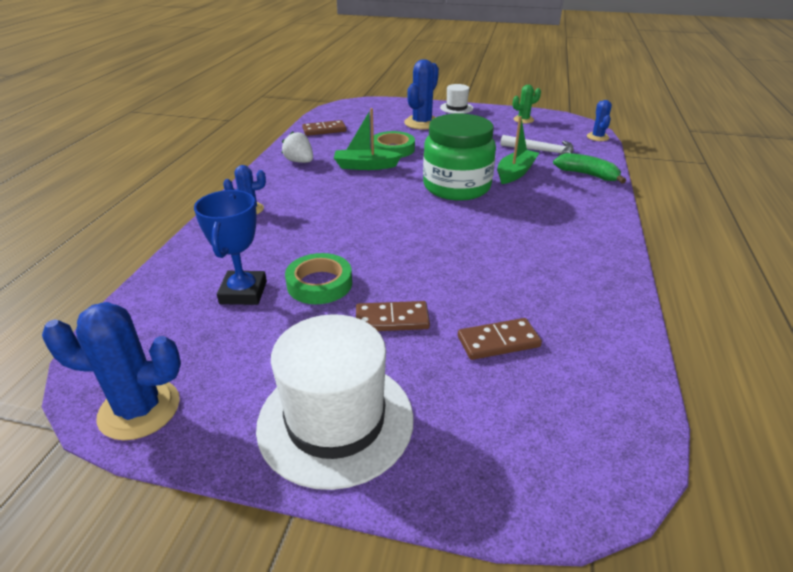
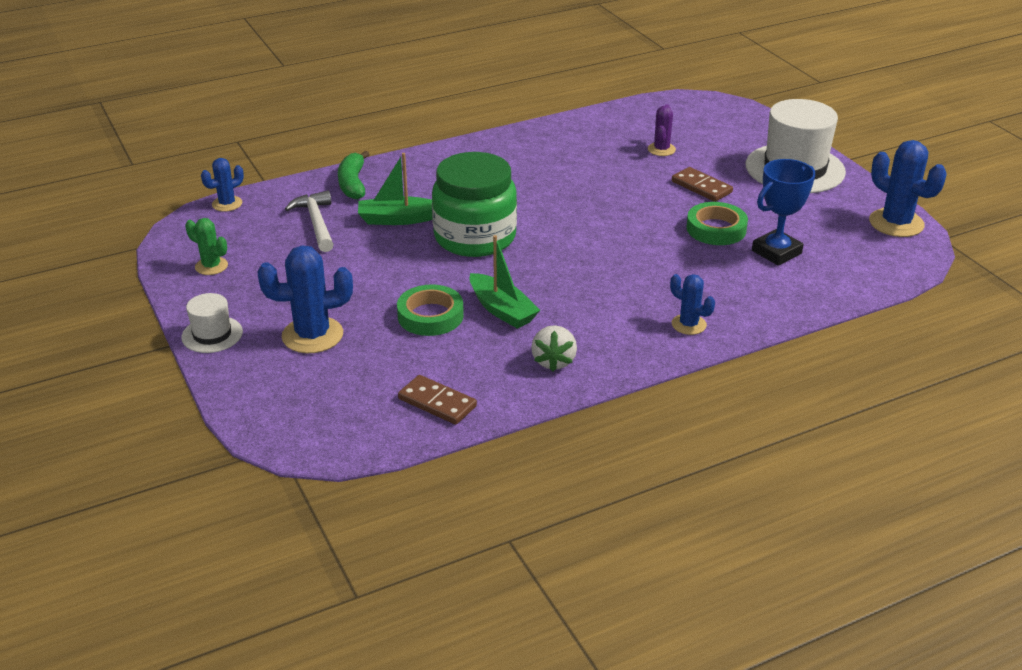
camera: 130 degrees left, 0 degrees up
brown domino [458,318,542,360] -> purple cactus [648,104,676,156]

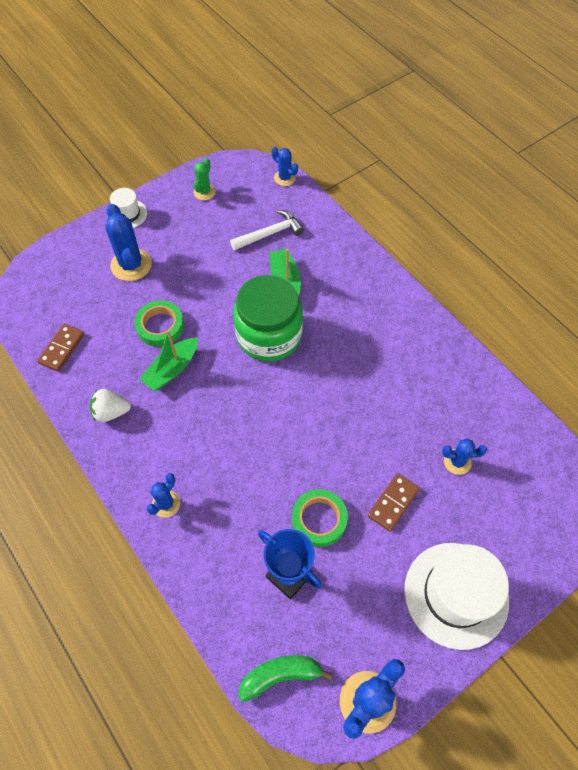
camera: 80 degrees right, 25 degrees up
green banana [338,151,369,200] -> green banana moved to [239,655,333,702]
purple cactus [648,104,676,156] -> blue cactus [442,438,487,475]

